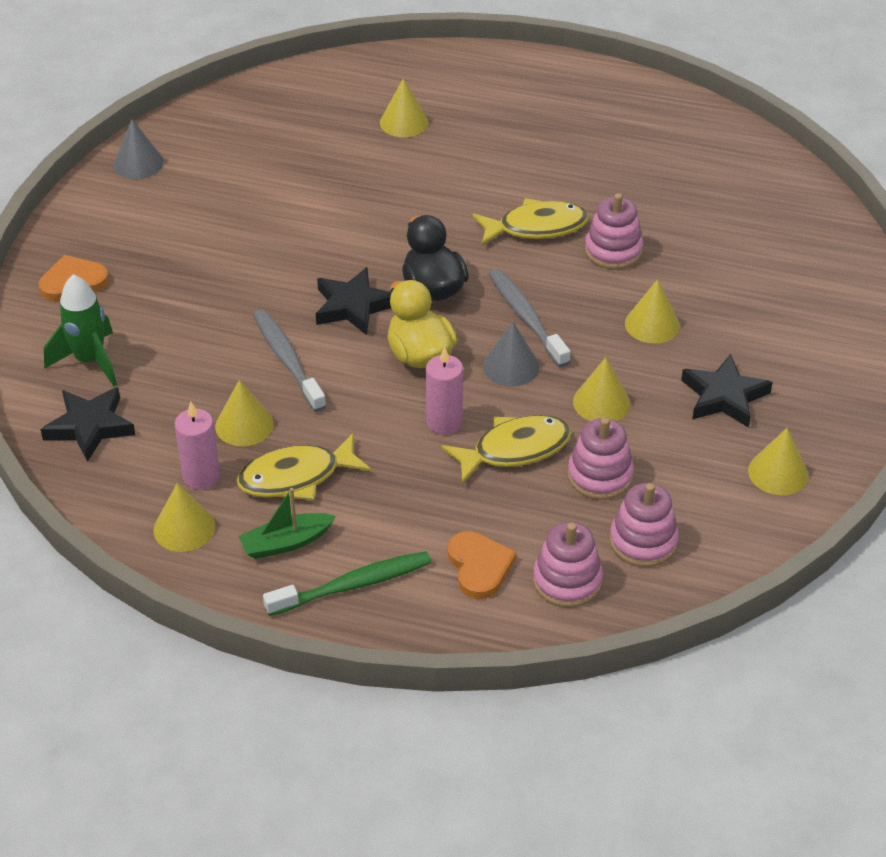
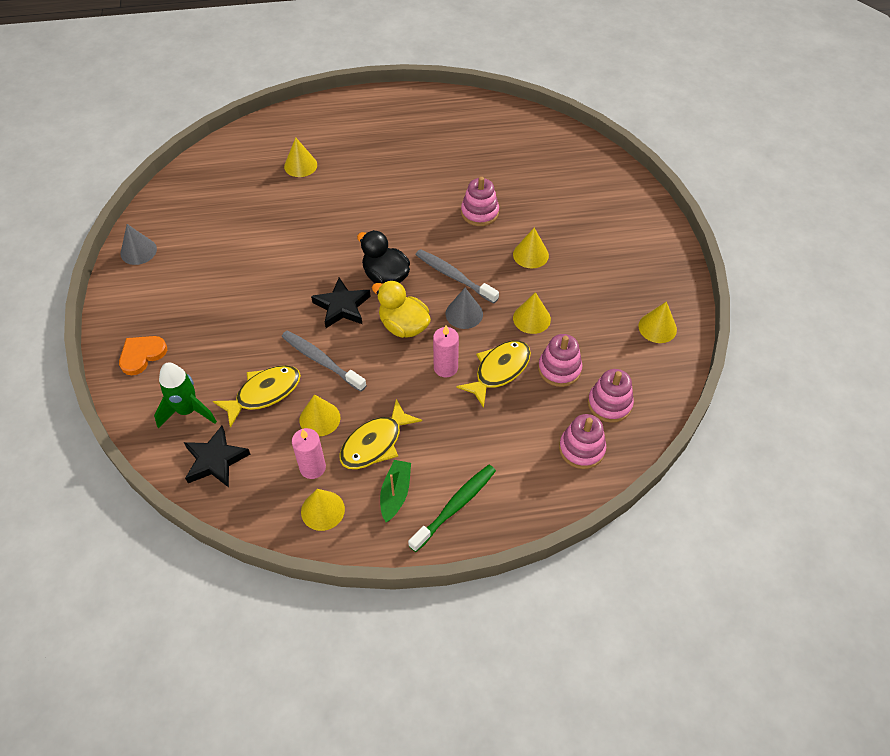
camera: 25 degrees left, 10 degrees up
green boat [239,488,336,559] -> green boat turned 150 degrees clockwise [380,460,411,522]
orange heart [448,531,517,599] -> none
yellow fish [472,198,588,245] -> yellow fish moved to [213,365,301,428]
black star [681,354,773,428] -> none

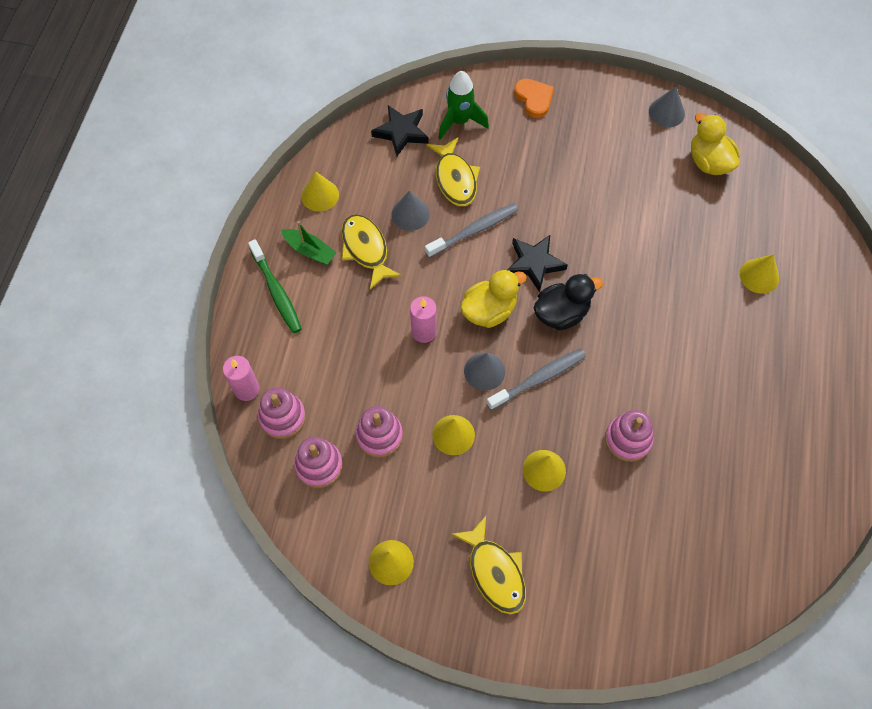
camera: 110 degrees right, 10 degrees up
pink candle [292,428,326,479] -> pink candle moved to [223,356,260,401]
yellow cone [299,394,340,437] -> grey cone [391,191,430,231]
yellow fish [456,340,531,408] -> yellow fish moved to [451,516,526,614]
none -> yellow duck [691,113,740,175]

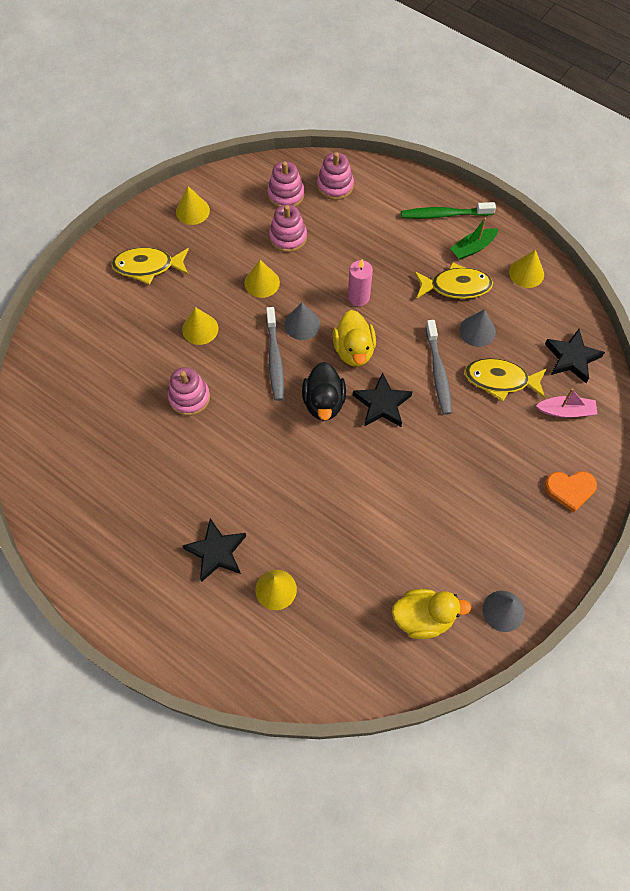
camera: 115 degrees right, 0 degrees up
pink candle [223,356,260,401] -> none
green rocket [438,71,489,140] -> pink boat [536,388,597,418]
none -> black star [182,518,246,582]

